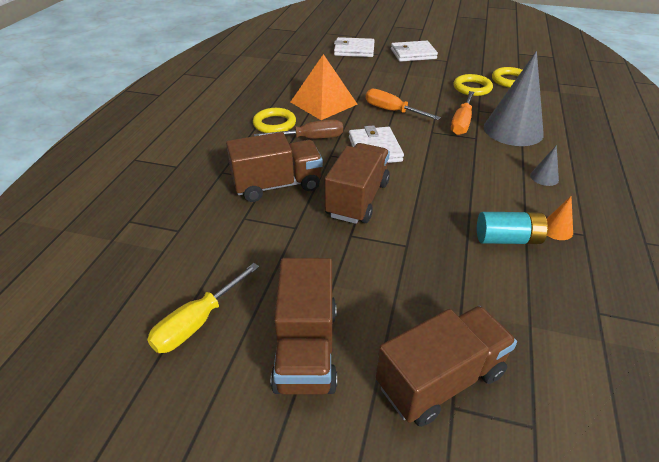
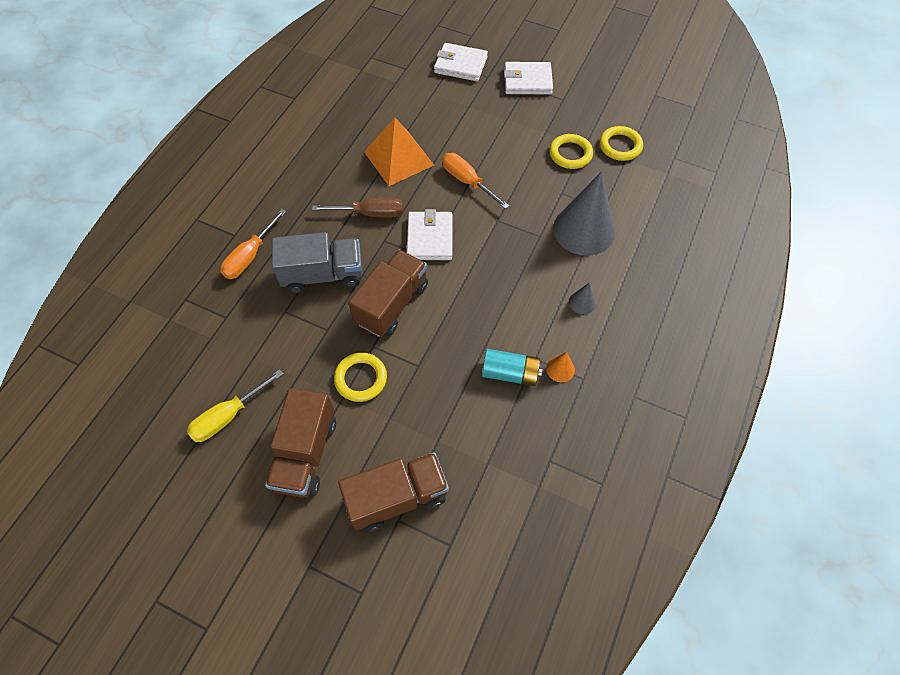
camera: 10 degrees right, 20 degrees up
brown truck [226,132,323,202] -> grey truck [272,232,362,293]
yellow ring [253,108,296,133] -> yellow ring moved to [334,352,387,402]
orange screwdriver [451,91,474,135] -> orange screwdriver moved to [220,209,287,279]

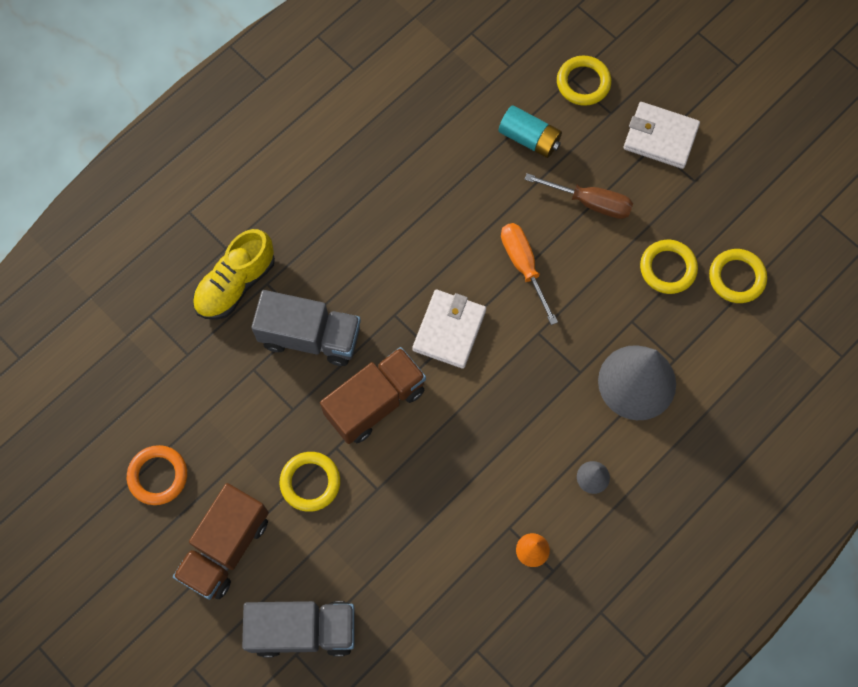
camera: 20 degrees right, 10 degrees up
yellow screwdriver [187,369,283,442] -> orange ring [127,445,187,505]
orange screwdriver [220,209,287,279] -> yellow shoe [193,229,275,320]
brown screwdriver [312,197,403,218] -> brown screwdriver moved to [524,173,633,219]
brown truck [338,452,449,532] -> grey truck [242,601,355,658]
orange pyramid [364,118,434,186] -> none
white wallet [434,43,488,81] -> yellow ring [557,56,611,106]
turquoise battery [482,349,542,386] -> turquoise battery moved to [498,105,562,158]

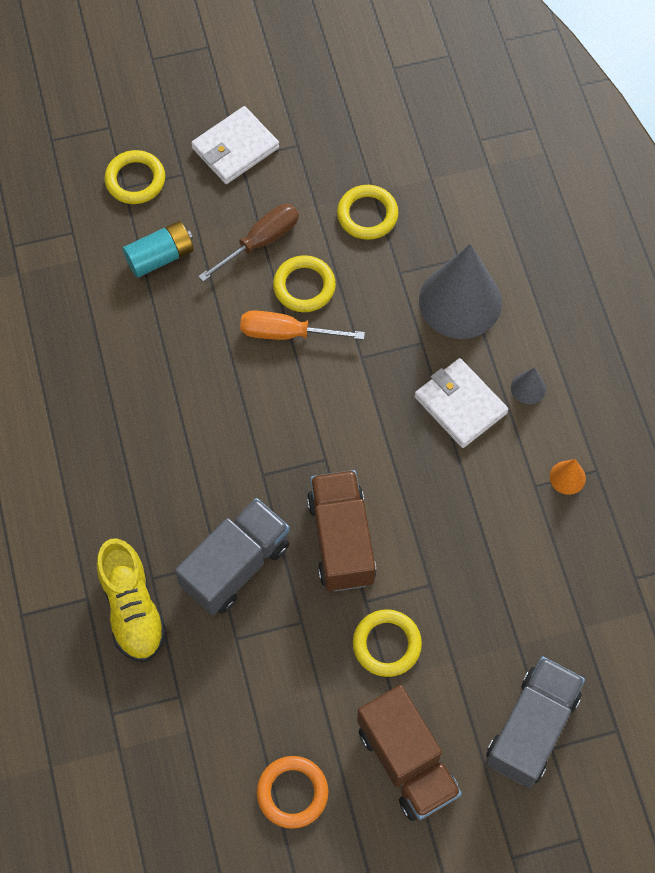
camera: 60 degrees left, 5 degrees down
white wallet [412,290,486,369] -> white wallet moved to [415,358,508,448]
yellow ring [709,249,767,303] -> yellow ring moved to [273,255,336,312]

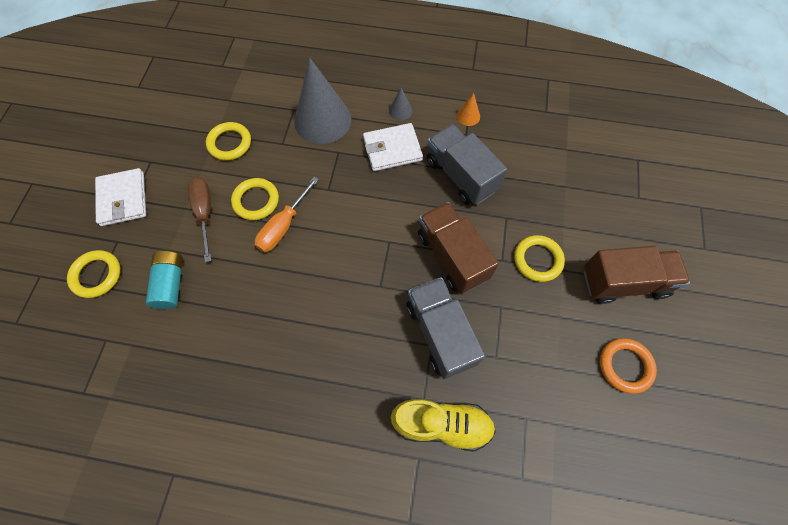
camera: 65 degrees left, 0 degrees up
brown truck [307,470,376,591] -> brown truck turned 45 degrees clockwise [418,202,499,294]
grey truck [486,656,585,788] -> grey truck moved to [427,124,507,205]

